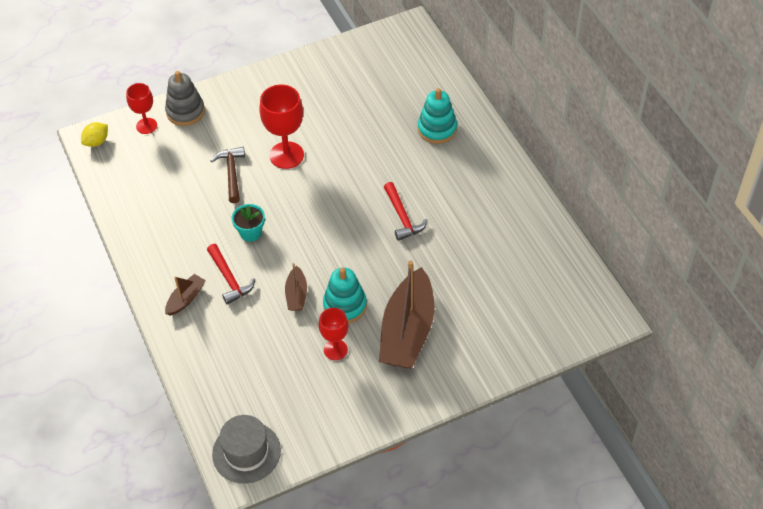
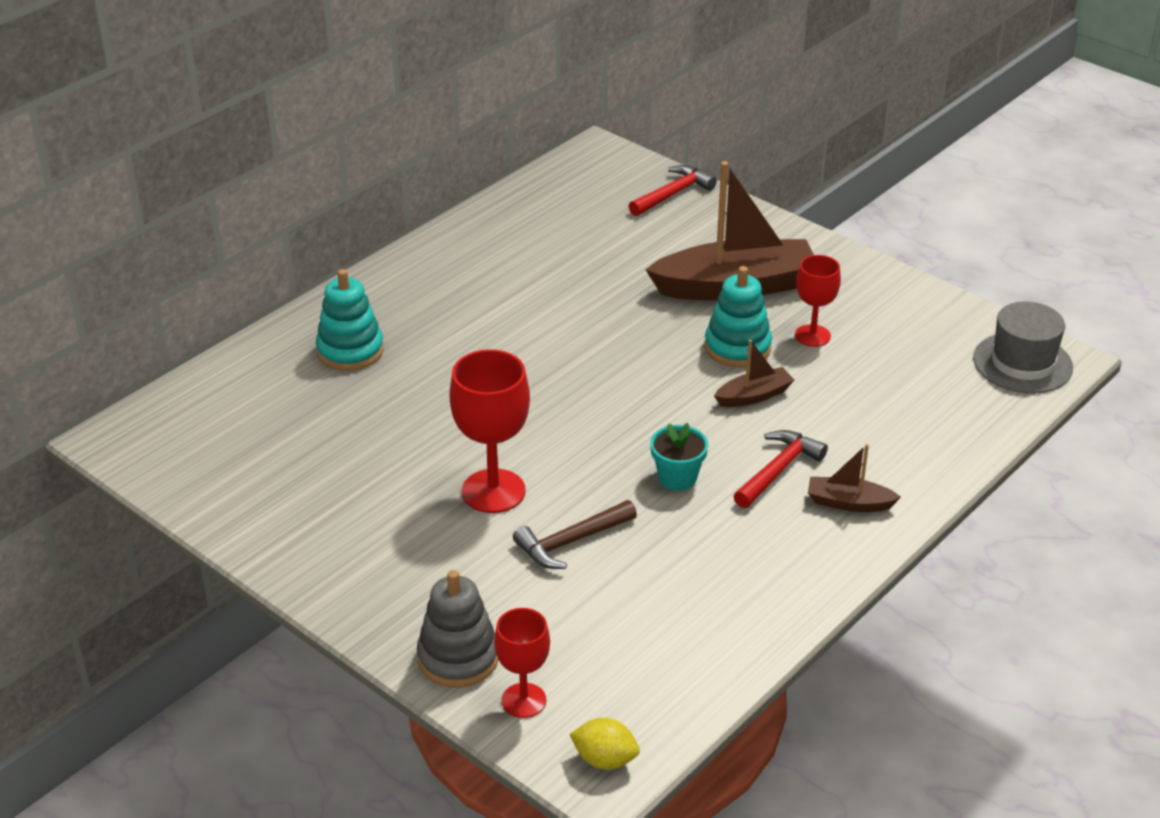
camera: 115 degrees left, 15 degrees down
red hammer [384,182,428,241] -> red hammer moved to [629,165,717,216]

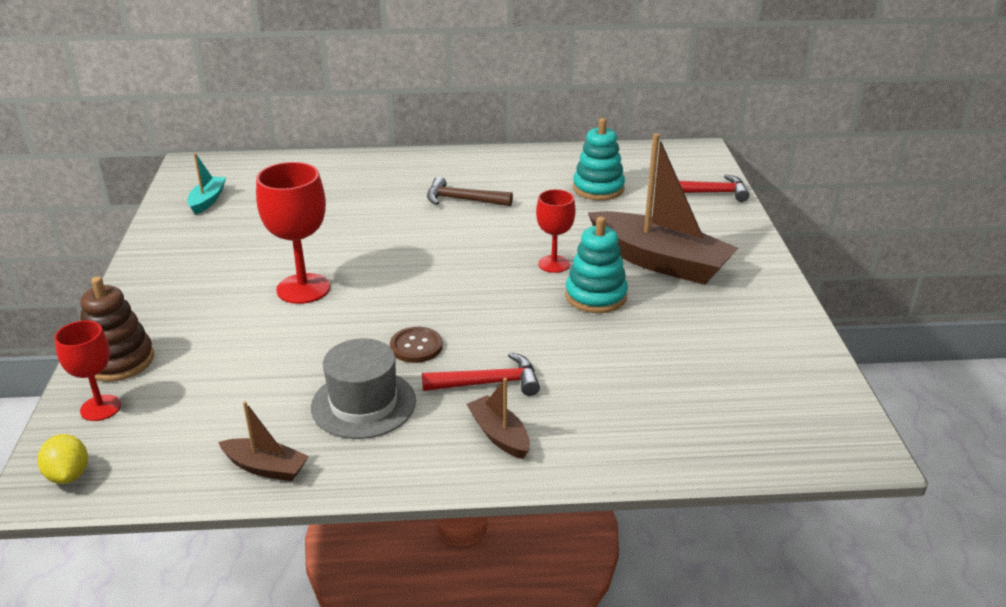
camera: 45 degrees right, 5 degrees down
turquoise stacking toy [316,269,384,371] -> turquoise stacking toy moved to [573,118,625,200]
grey stacking toy [417,570,498,688] -> brown stacking toy [80,276,154,382]
brown hammer [513,500,637,569] -> brown hammer moved to [427,177,513,206]
turquoise flower pot [650,423,708,491] -> brown button [390,327,443,363]
brown boat [714,340,794,407] -> brown boat moved to [218,401,309,481]
red goblet [795,255,841,347] -> red goblet moved to [536,189,576,273]
grey hat [973,302,1073,393] -> grey hat moved to [311,338,416,439]
none -> turquoise boat [187,153,226,215]

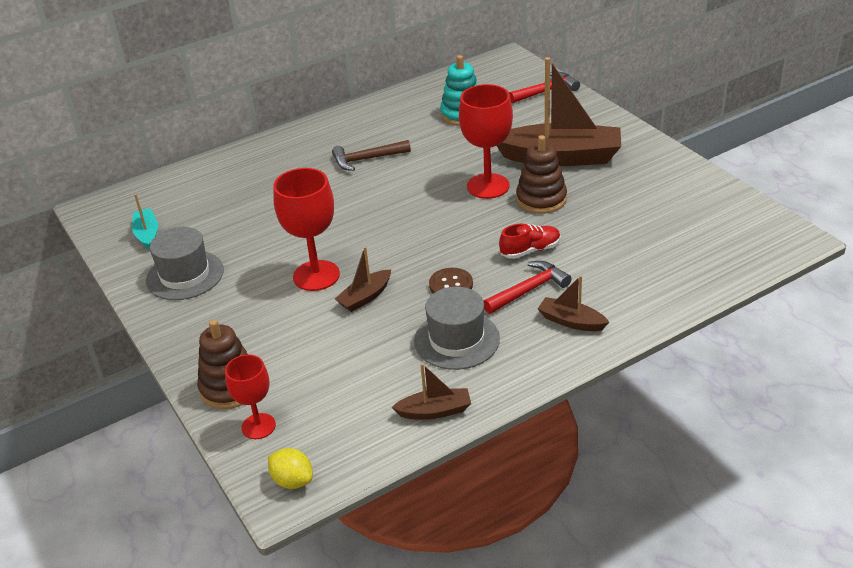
camera: 25 degrees left, 5 degrees up
red goblet [536,189,576,273] -> red goblet [459,84,513,199], size x1.61
turquoise stacking toy [565,217,628,313] -> brown stacking toy [516,135,567,214]
none -> grey hat [146,227,224,300]
none -> brown boat [335,247,391,312]
none -> red shoe [499,224,561,259]

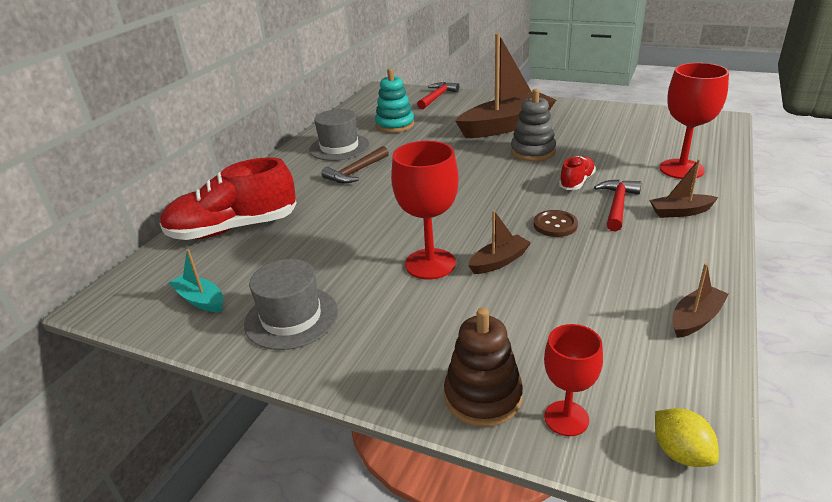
camera: 35 degrees left, 5 degrees down
yellow lemon [268,448,313,489] -> yellow lemon turned 60 degrees clockwise [655,408,719,467]
brown boat [335,247,391,312] -> brown boat turned 135 degrees counterclockwise [468,210,531,274]
grey hat [414,287,500,370] -> grey hat moved to [309,109,370,161]
red goblet [459,84,513,199] -> red goblet moved to [660,63,729,179]
brown stacking toy [516,135,567,214] -> grey stacking toy [511,89,556,161]
none -> red shoe [160,157,297,240]

